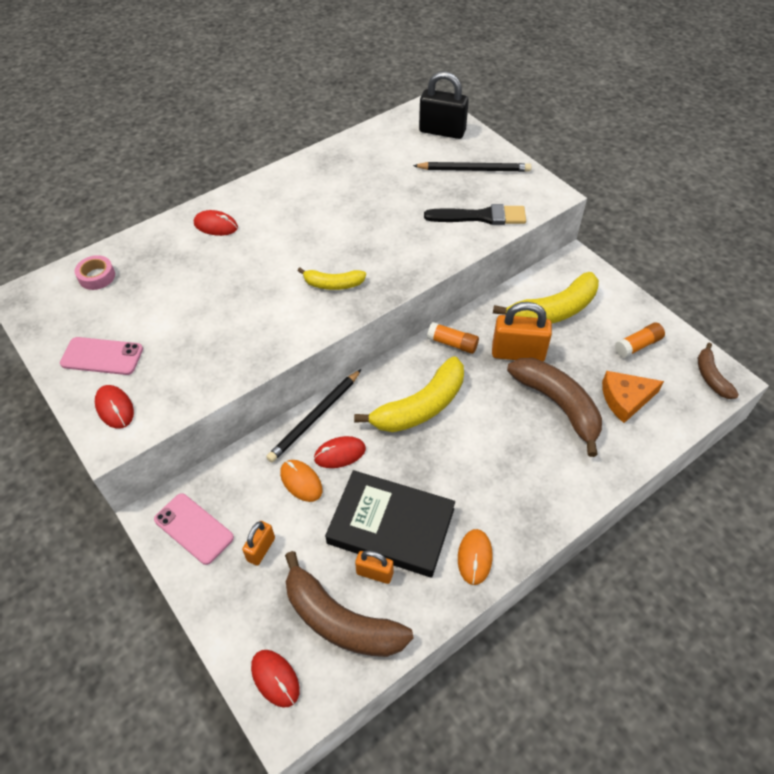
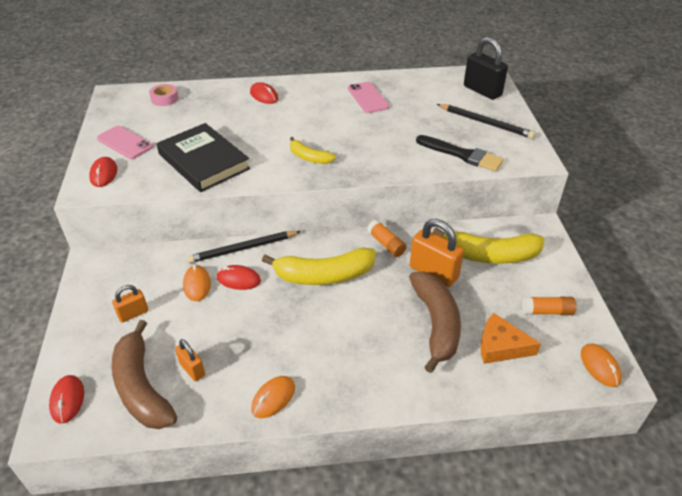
camera: 30 degrees right, 10 degrees down
pink phone [154,493,234,565] -> pink phone moved to [348,82,390,113]
black book [325,470,455,577] -> black book moved to [156,123,250,192]
brown banana [698,343,739,399] -> orange mouse [581,344,622,387]

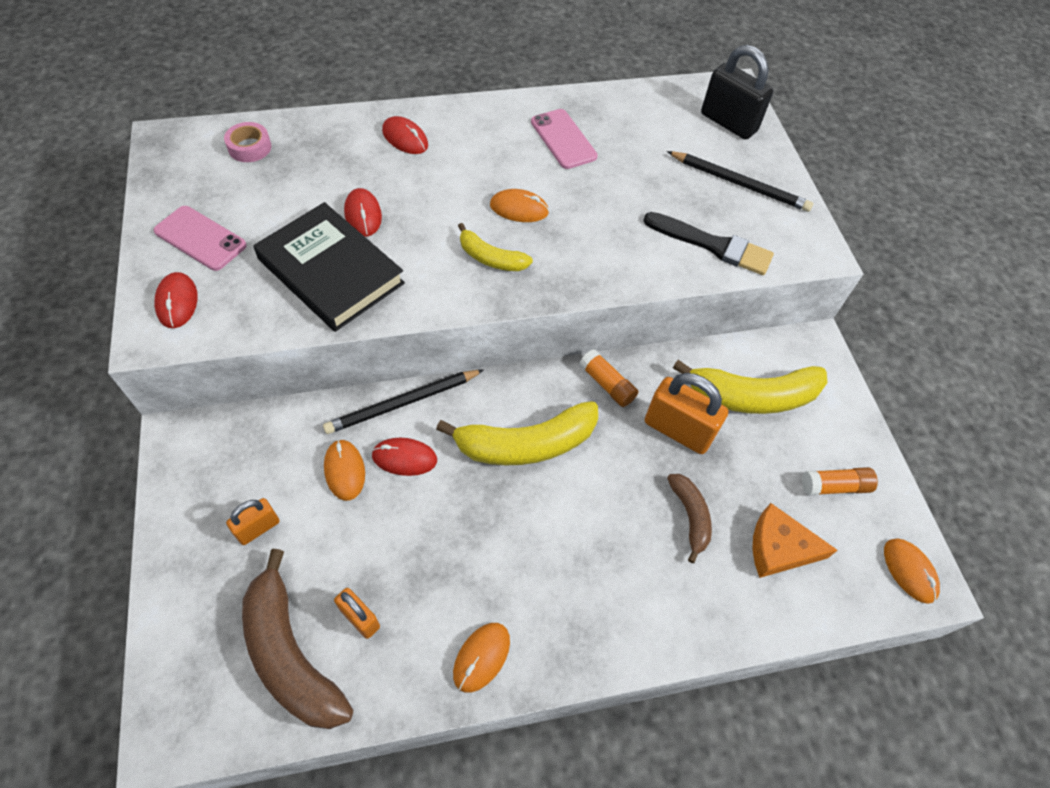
camera: 10 degrees left, 15 degrees up
red mouse [49,375,84,424] -> red mouse moved to [344,188,382,237]
brown banana [409,272,461,373] -> brown banana [667,474,712,563], size x0.55
none -> orange mouse [490,189,549,222]

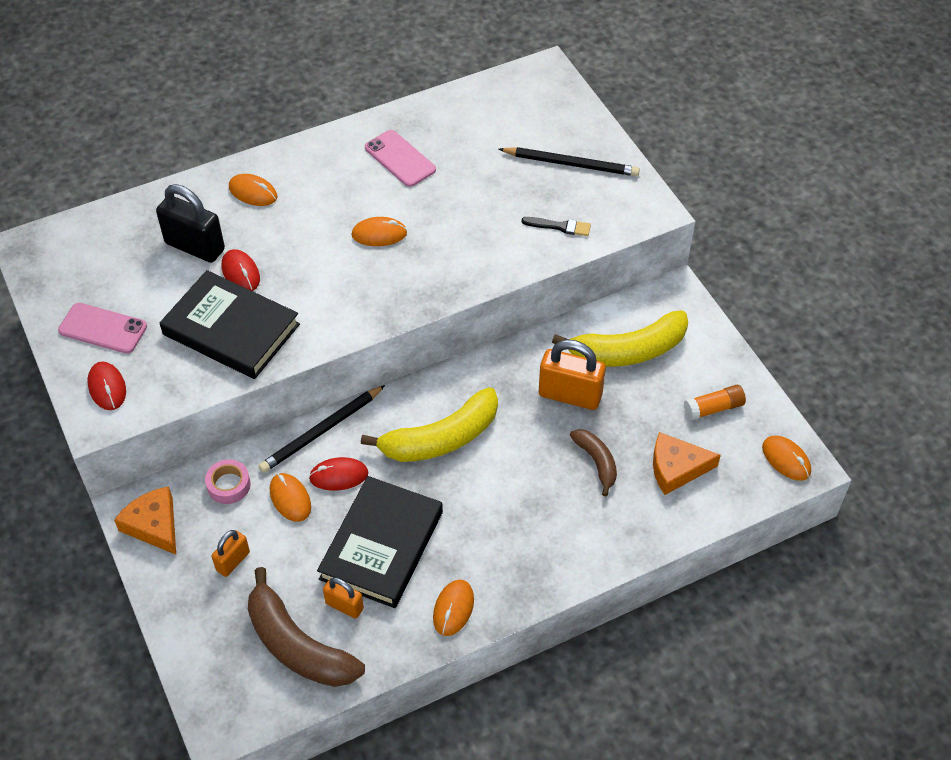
camera: 10 degrees left, 5 degrees down
pink tape [224,122,271,162] -> pink tape moved to [205,459,251,504]
red mouse [382,116,428,154] -> orange mouse [229,174,277,206]
yellow banana [458,223,533,271] -> none
orange glue stick [579,349,638,407] -> none
black brush [643,212,774,275] -> black brush [522,217,591,236], size x0.57
black padlock [701,45,773,140] -> black padlock moved to [156,184,225,263]
none -> orange cheese [114,486,176,555]
none -> black book [317,476,443,608]

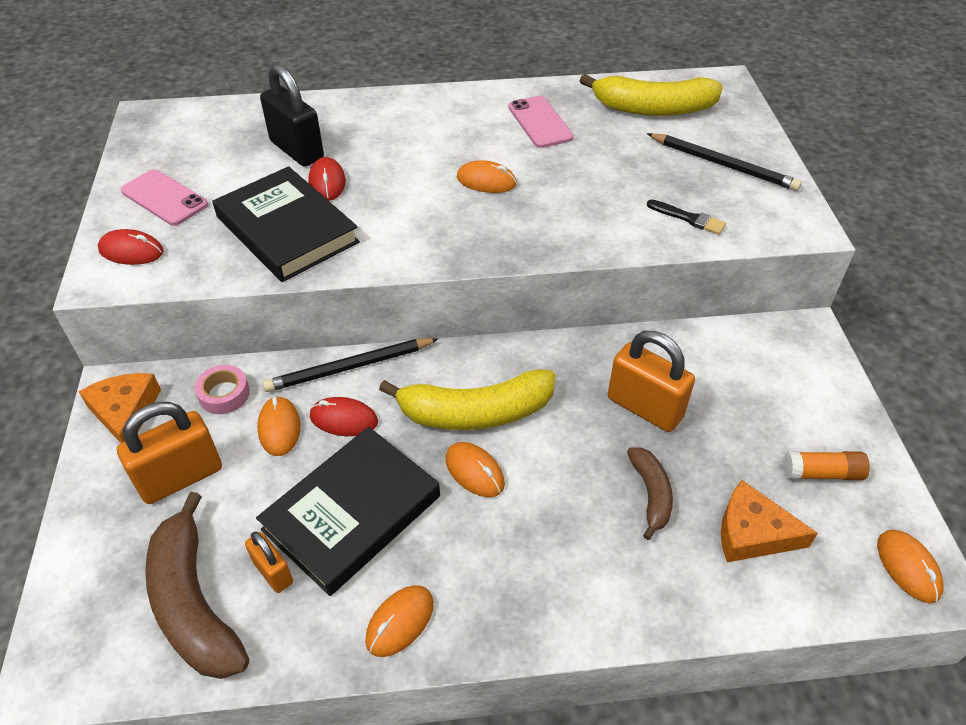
camera: 20 degrees right, 5 degrees down
red mouse [88,361,126,410] -> red mouse turned 75 degrees counterclockwise [98,229,164,265]
orange padlock [212,530,250,577] -> orange padlock [117,402,222,504], size x1.79
orange mouse [229,174,277,206] -> orange mouse moved to [445,442,505,497]
yellow banana [552,310,688,367] -> yellow banana moved to [580,74,723,116]

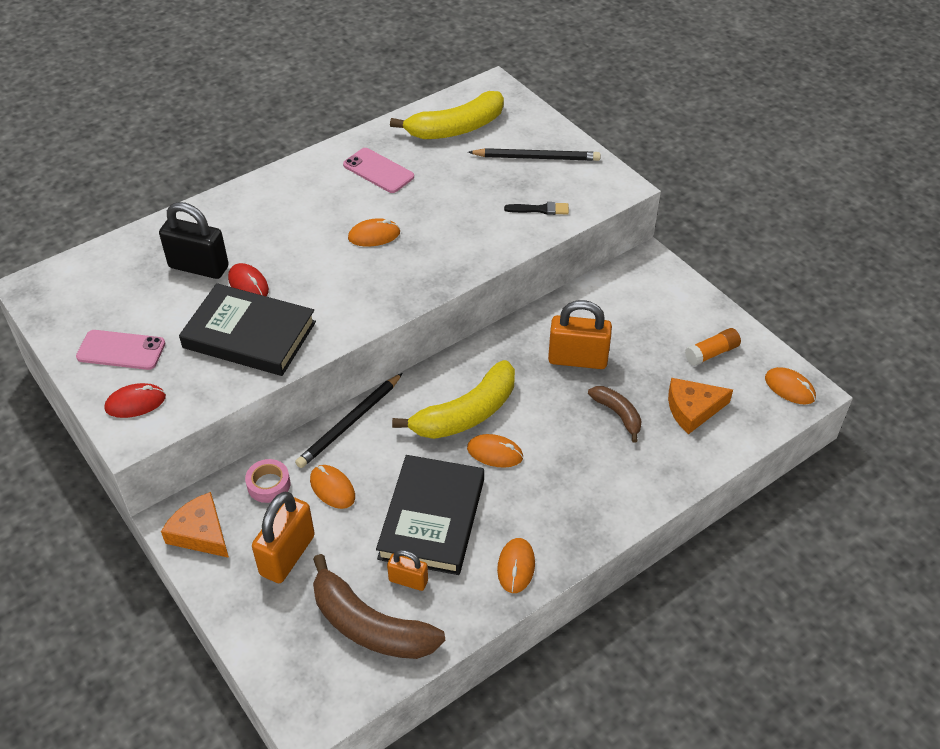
camera: 30 degrees left, 0 degrees up
red mouse [309,397,378,436] -> none

